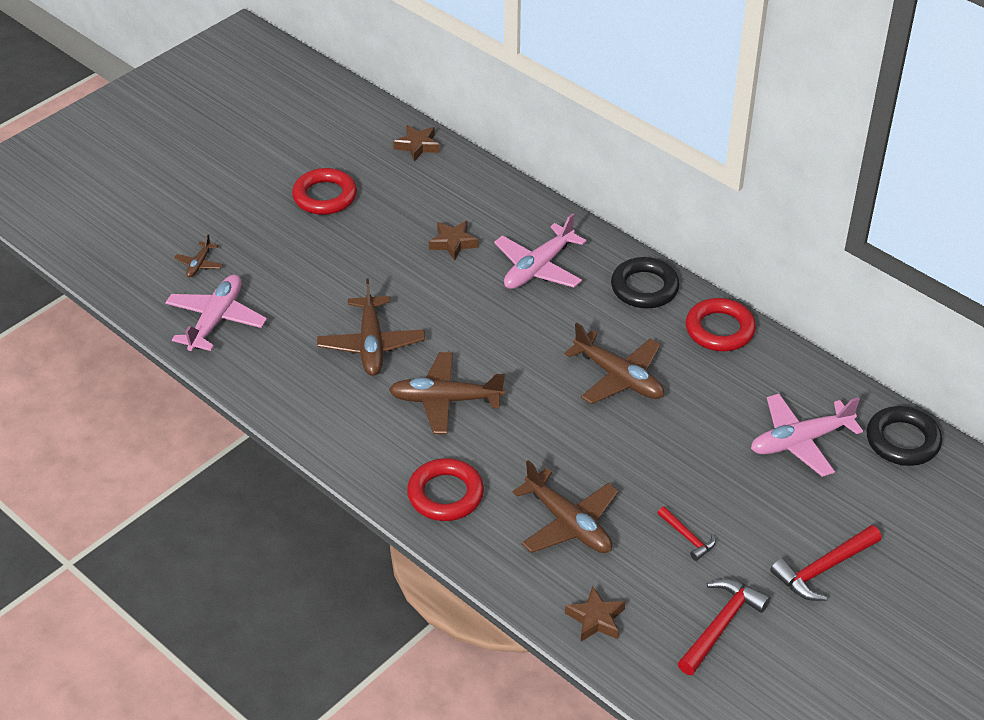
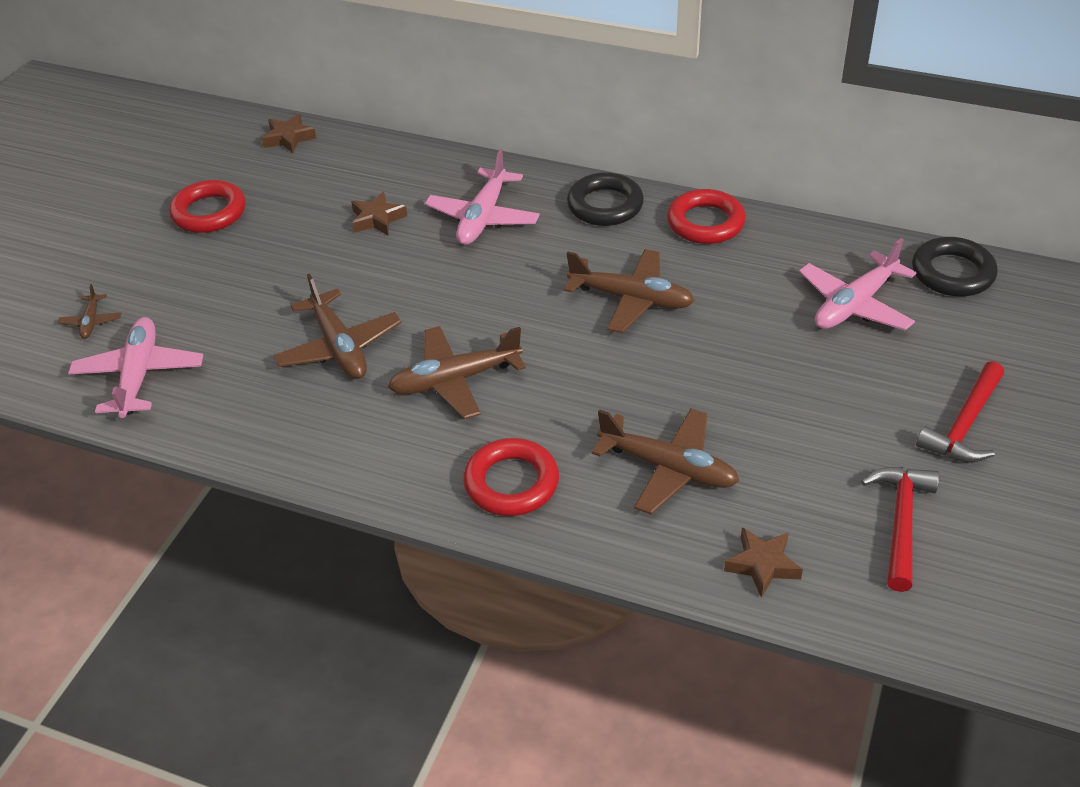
camera: 20 degrees left, 0 degrees up
red hammer [658,506,716,561] -> none

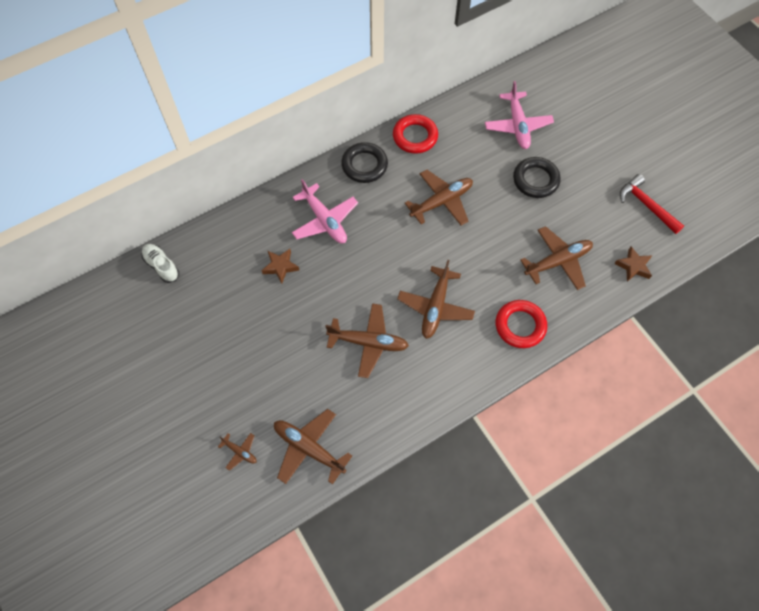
camera: 55 degrees left, 20 degrees up
pink plane [68,317,203,418] -> brown plane [274,409,352,484]
red ring [169,180,246,233] -> none
brown star [262,114,316,153] -> white shoe [142,244,179,283]
black ring [912,237,998,297] -> black ring moved to [513,157,561,198]
red hammer [916,361,1004,463] -> none

